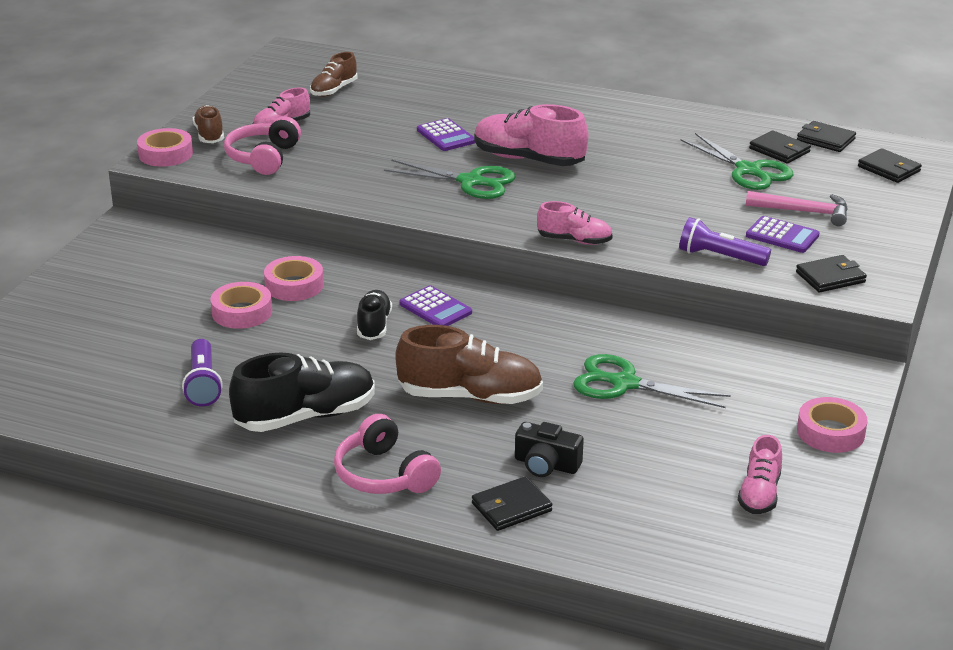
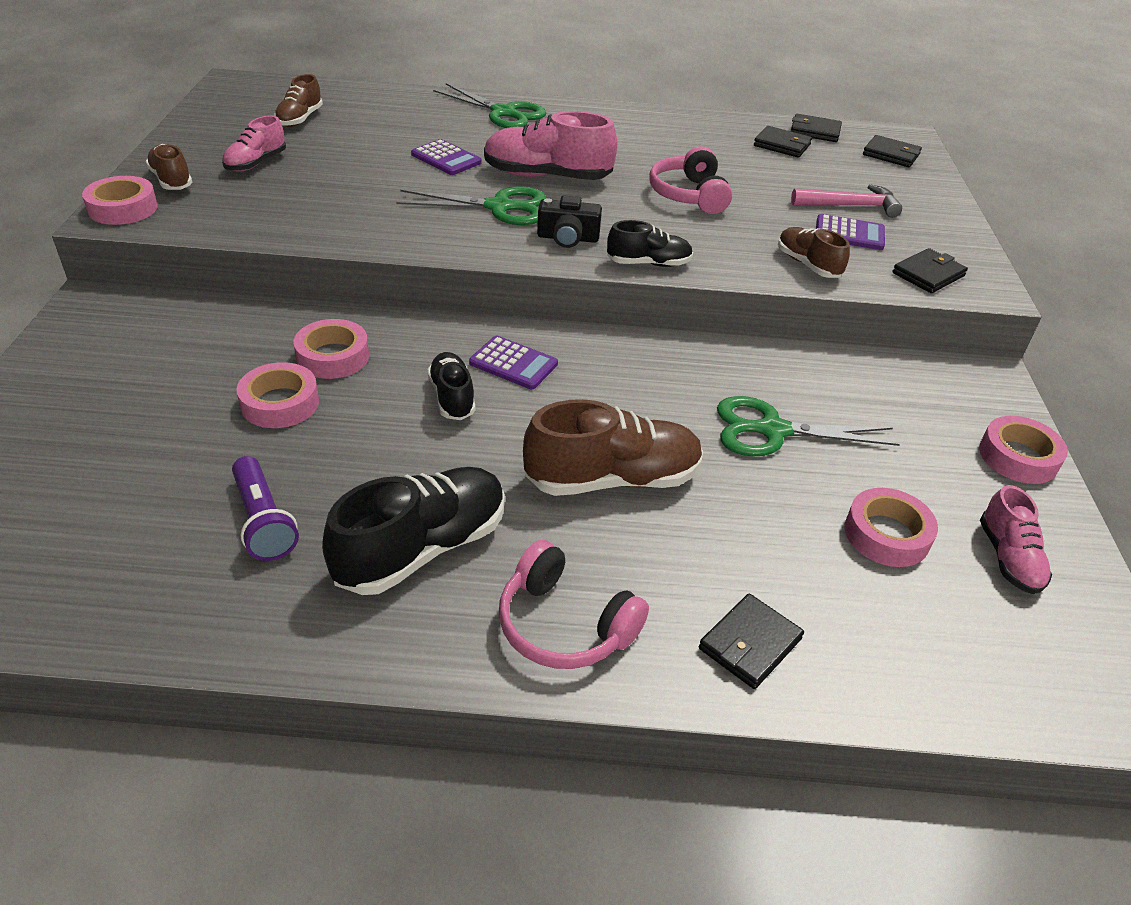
camera: 20 degrees left, 10 degrees up
pink headphones [224,116,301,175] -> pink headphones moved to [649,146,732,214]
black camera [515,422,584,477] -> black camera moved to [537,195,602,248]
pink shoe [537,201,613,245] -> black shoe [607,220,693,267]
purple flashlight [679,217,771,266] -> brown shoe [778,227,850,278]
green scissors [681,133,793,190] -> green scissors moved to [433,83,546,128]
none -> pink tape [845,488,938,567]

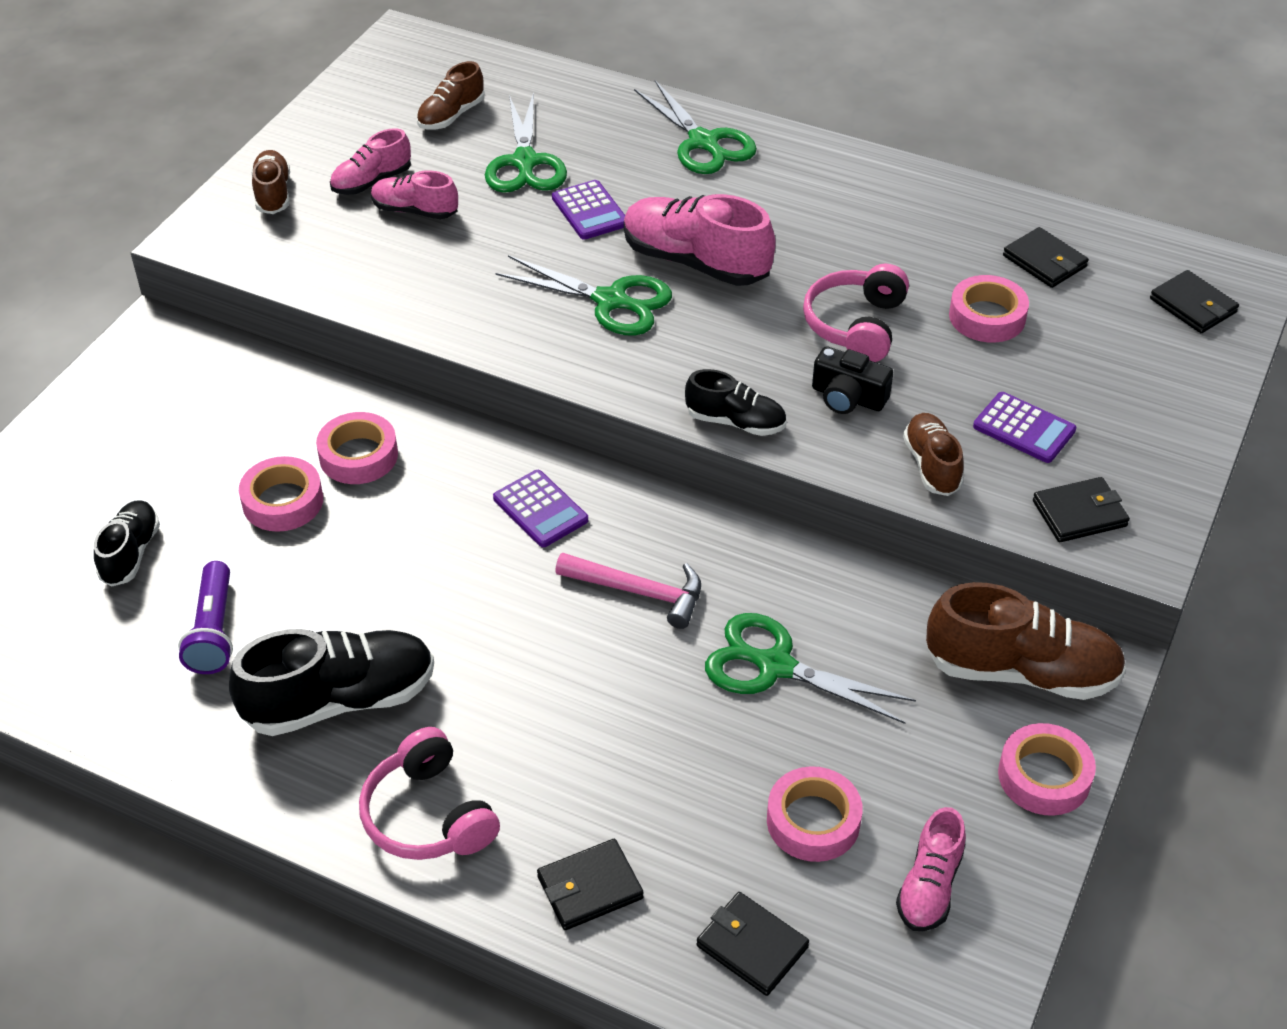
camera: 25 degrees right, 5 degrees up
pink tape [82,176,158,225] -> pink tape moved to [949,275,1029,342]
black shoe [427,352,475,420] -> black shoe moved to [94,500,160,587]
brown shoe [523,399,703,496] -> brown shoe moved to [926,582,1126,700]
black camera [537,195,602,248] -> black camera moved to [812,346,893,414]
black wallet [791,114,842,142] -> black wallet moved to [697,892,809,996]
pink hammer [791,184,902,217] -> pink hammer moved to [555,553,701,629]
none -> pink shoe [371,170,458,219]
none -> green scissors [485,92,567,193]

